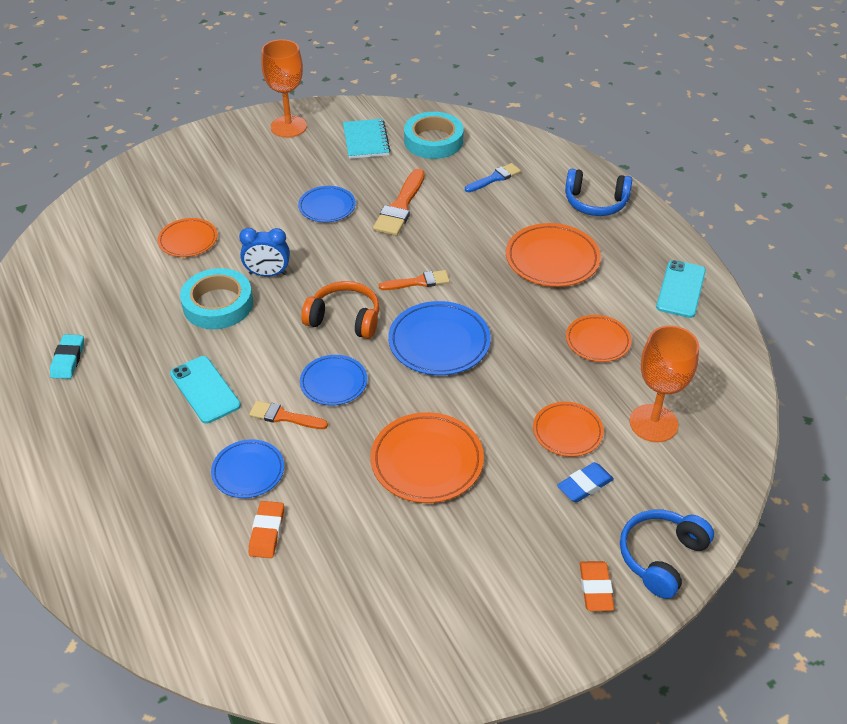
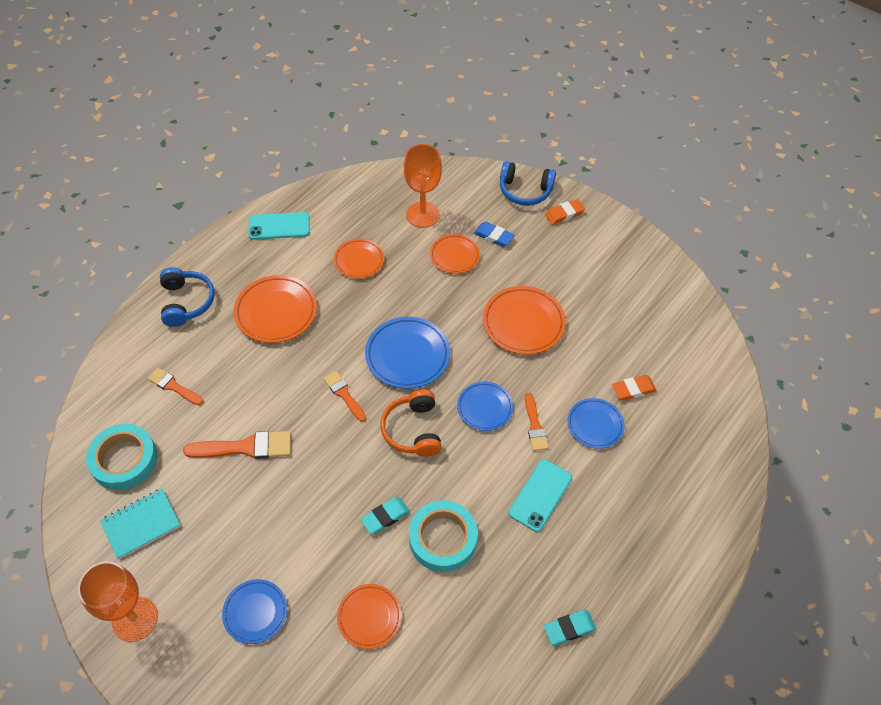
camera: 115 degrees left, 10 degrees up
blue clock [239,228,290,277] -> turquoise eraser [360,497,410,534]
blue plate [298,186,356,222] -> blue plate moved to [222,579,287,644]
blue brush [465,163,521,192] -> orange brush [148,368,203,405]

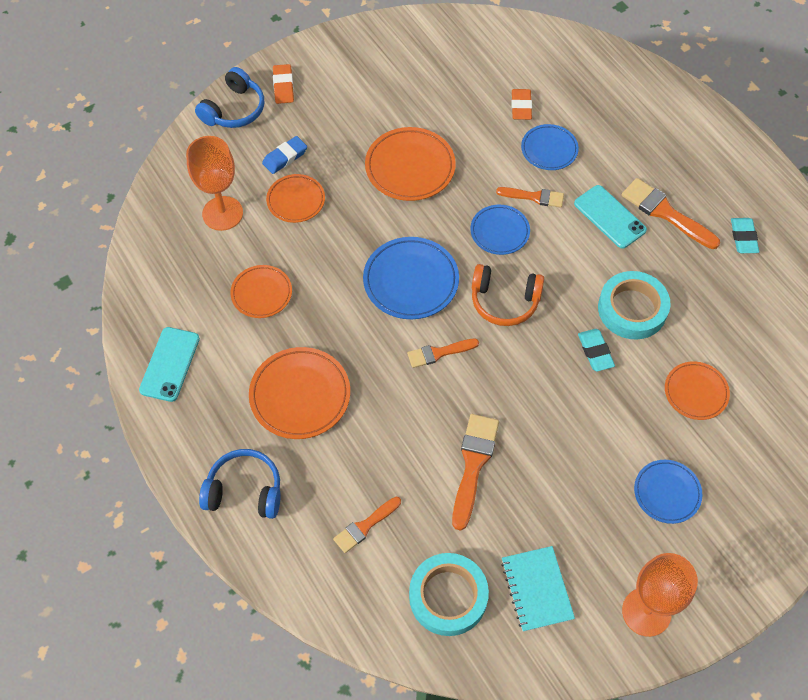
camera: 70 degrees left, 5 degrees up
none -> orange brush [622,178,720,249]

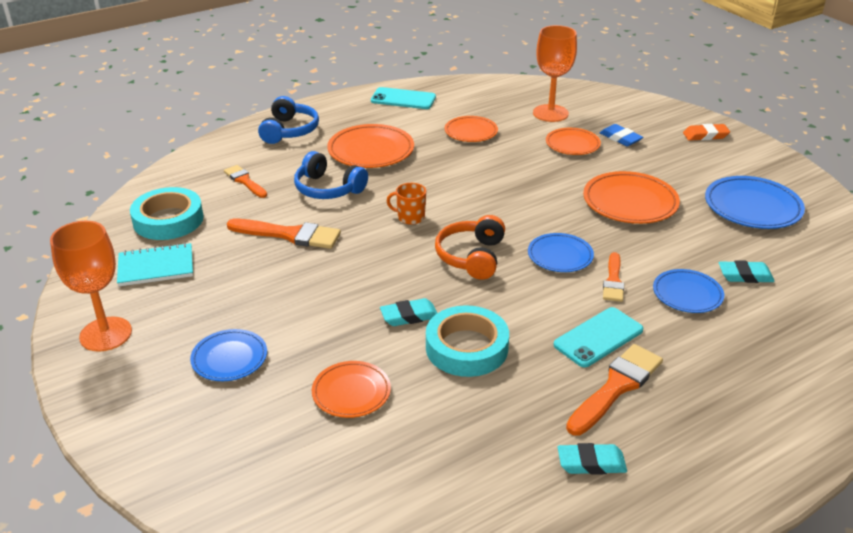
camera: 90 degrees right, 25 degrees down
blue headphones [195,67,264,128] -> blue headphones moved to [294,151,368,199]
blue plate [363,237,459,319] -> blue plate moved to [705,176,805,229]
orange brush [407,339,479,368] -> orange mug [386,183,426,225]
orange eraser [511,89,532,120] -> turquoise eraser [719,260,775,283]

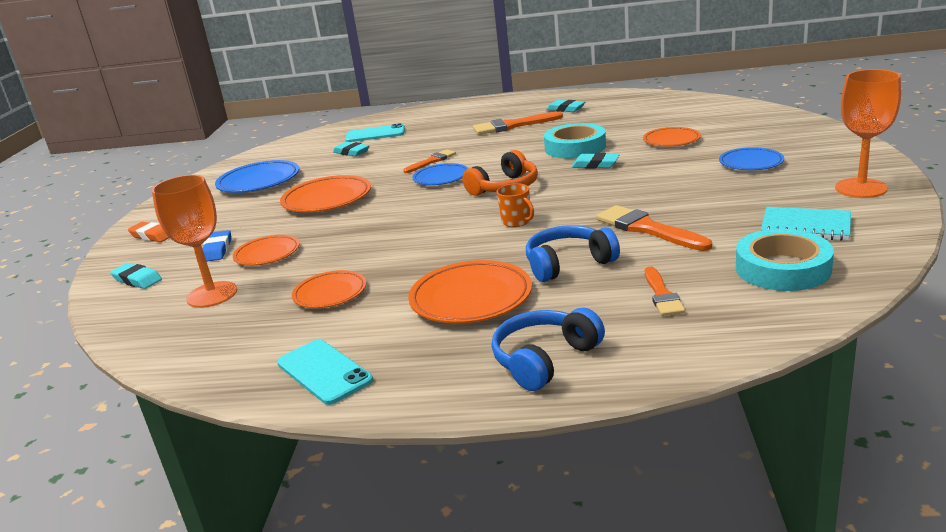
camera: 140 degrees left, 10 degrees down
blue headphones [294,151,368,199] -> blue headphones turned 90 degrees counterclockwise [526,225,620,282]
turquoise phone [554,307,643,367] -> turquoise phone moved to [345,123,405,142]
blue plate [653,269,724,313] -> none
none -> turquoise eraser [110,263,162,289]

